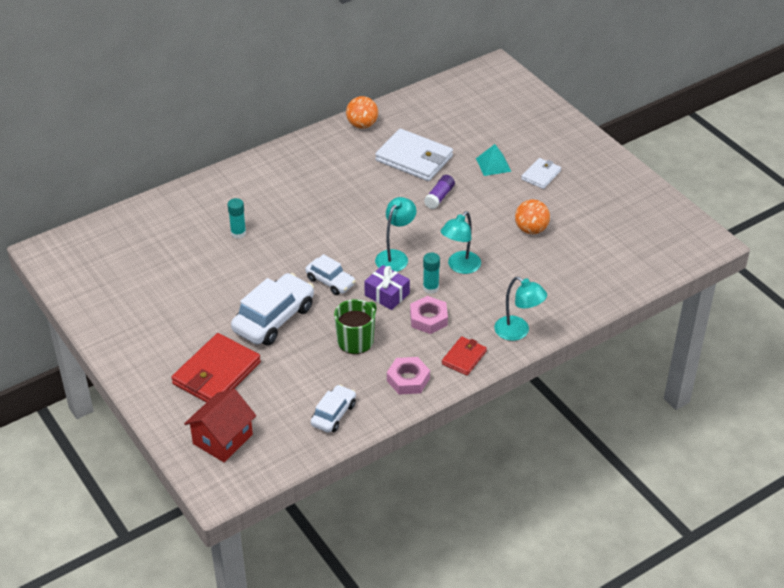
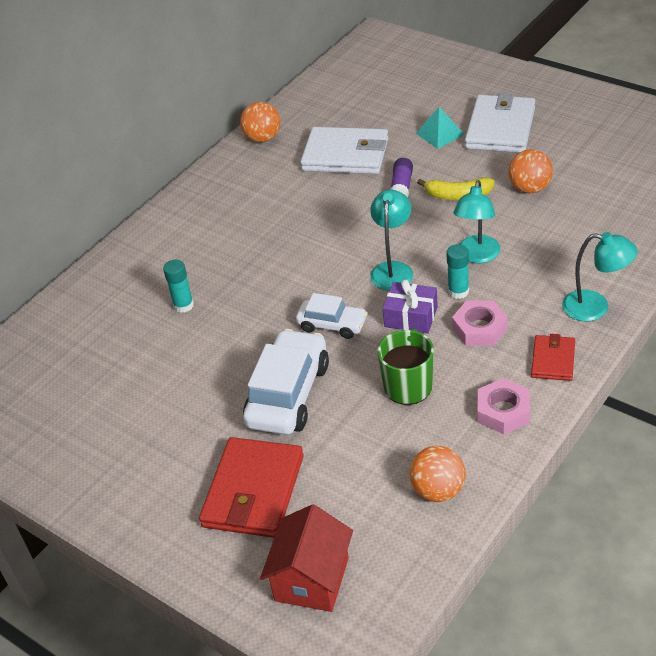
camera: 15 degrees left, 0 degrees up
white car [311,385,356,433] -> orange ball [409,446,466,502]
white wallet [521,158,561,189] -> white wallet [465,92,535,153], size x1.84
none -> yellow banana [417,177,495,200]

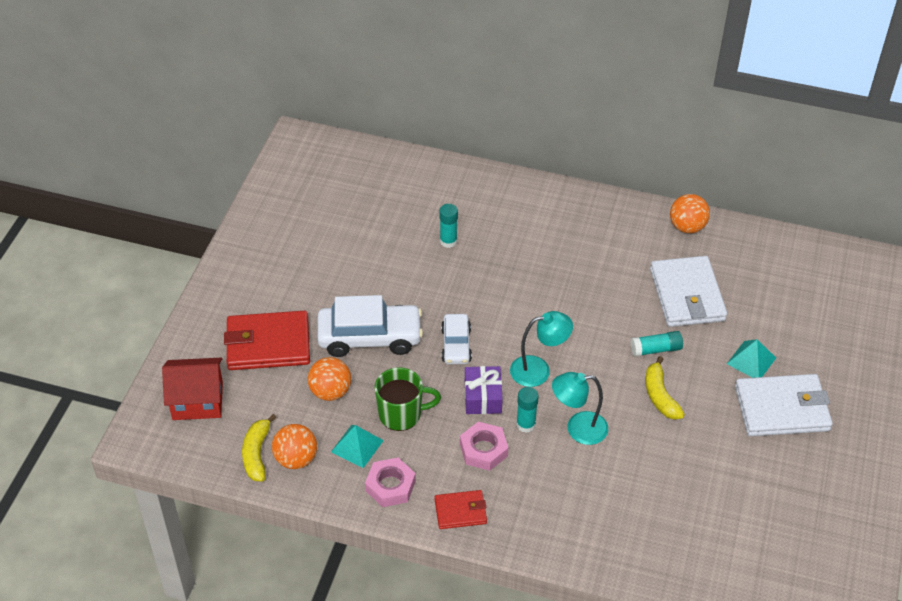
camera: 65 degrees right, 5 degrees up
purple glue stick [391,158,413,198] -> turquoise glue stick [631,331,683,357]
orange ball [508,149,553,193] -> orange ball moved to [308,357,351,401]
turquoise lamp [562,232,637,322] -> none
none -> yellow banana [242,414,277,482]
none -> turquoise pyramid [331,425,384,468]

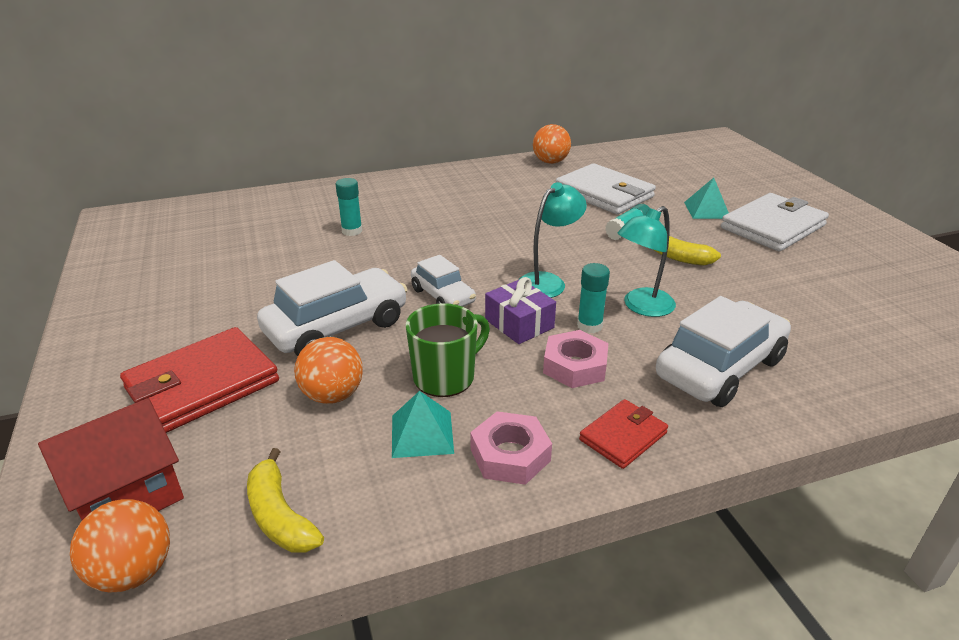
camera: 35 degrees left, 15 degrees down
orange ball [272,424,317,469] -> orange ball moved to [70,499,170,593]
none -> white car [656,296,791,407]

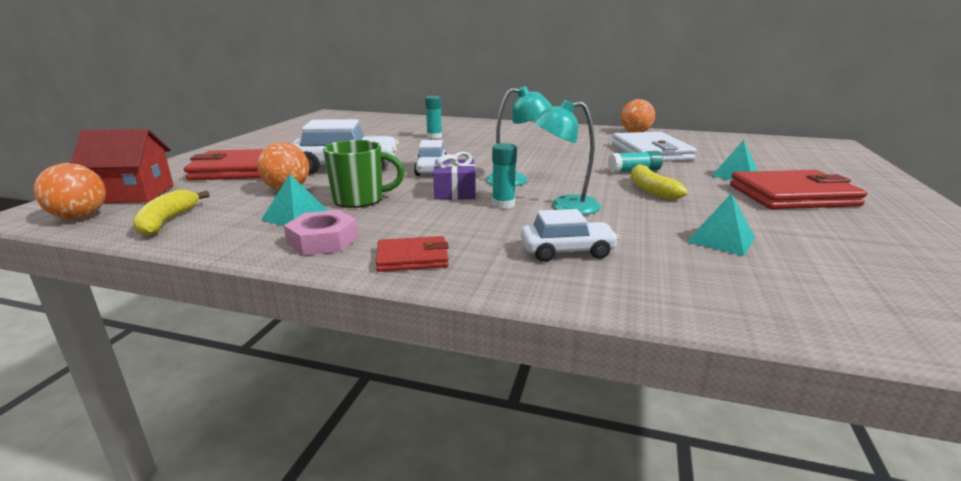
camera: 35 degrees right, 10 degrees down
pink nut [543,330,608,388] -> none
white car [656,296,791,407] -> white car [521,209,619,262], size x0.58
white wallet [721,193,829,251] -> red wallet [730,170,867,209]
none -> turquoise pyramid [687,193,755,256]

